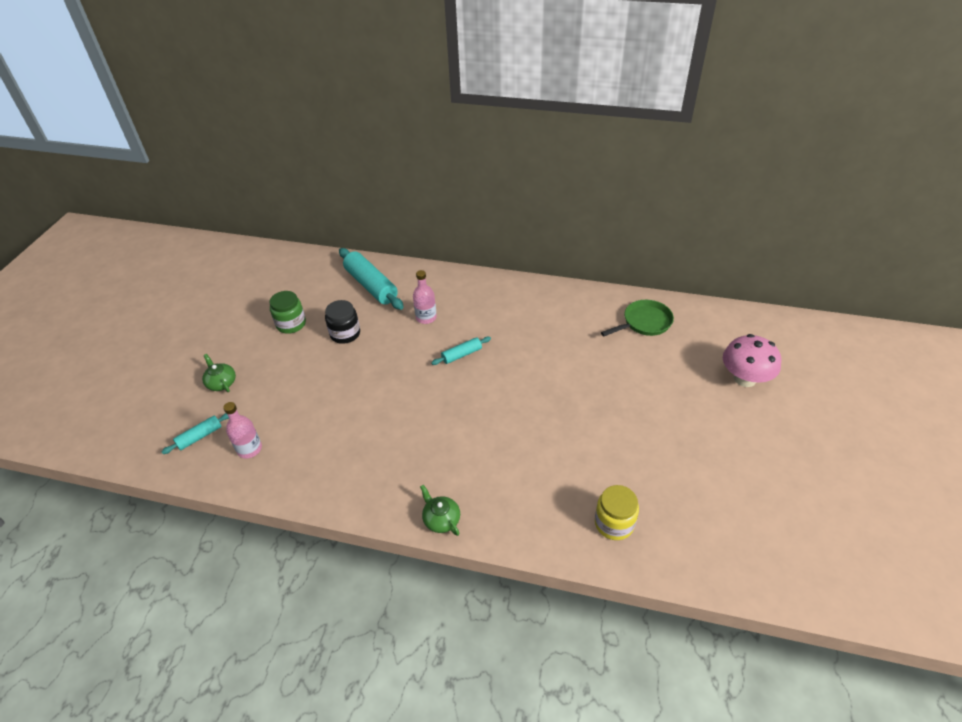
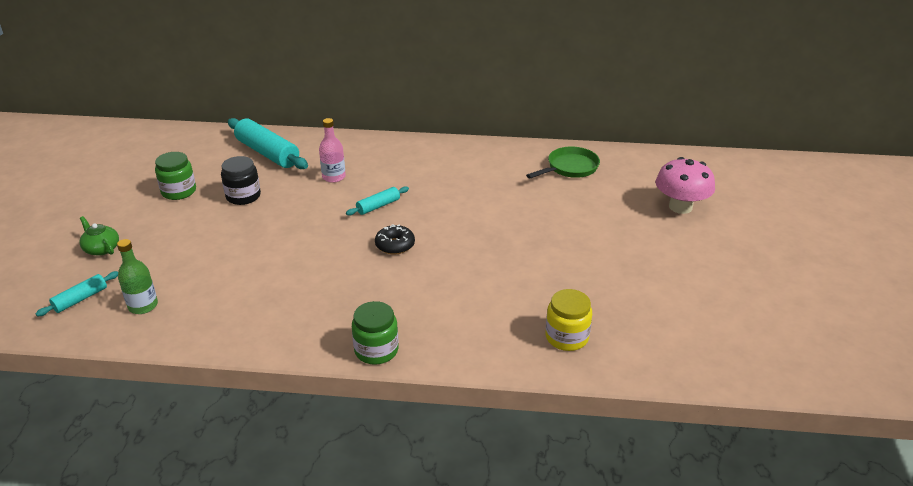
camera: 10 degrees left, 10 degrees down
pink bottle [223,402,262,459] -> green bottle [117,239,158,314]
green teapot [420,485,460,536] -> green jar [352,301,399,365]
none -> black donut [375,224,415,255]

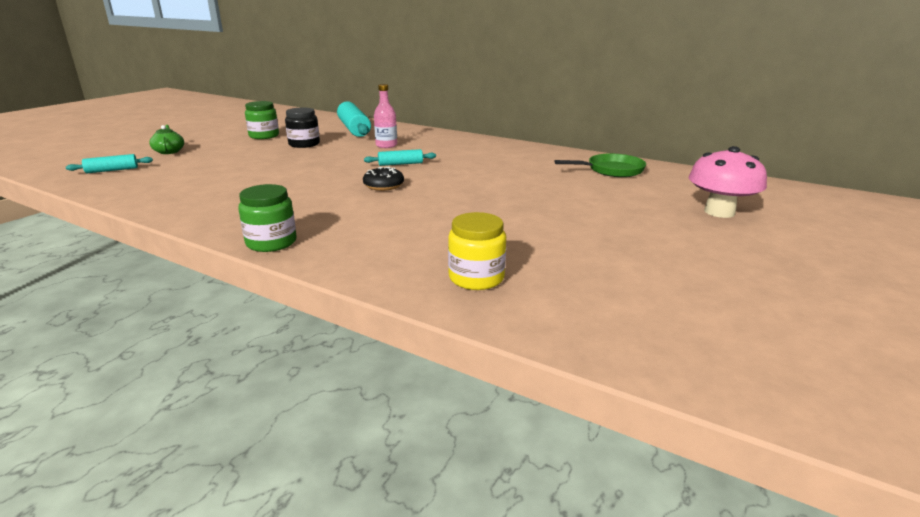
camera: 25 degrees right, 10 degrees down
green bottle [117,239,158,314] -> none

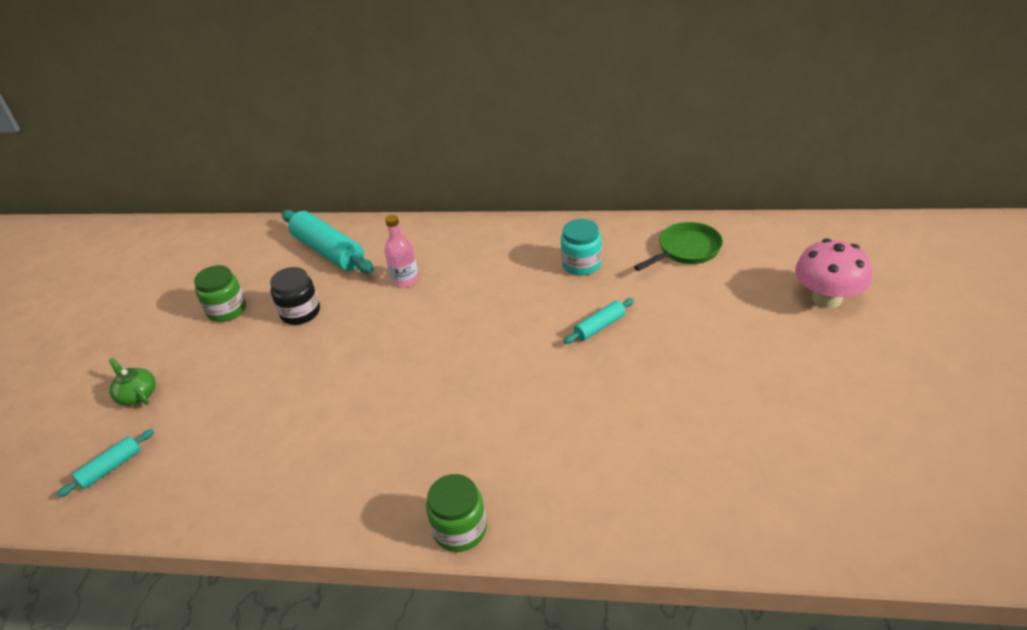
camera: 20 degrees left, 15 degrees up
black donut [363,167,404,191] -> none
turquoise rolling pin [364,149,436,166] -> turquoise rolling pin moved to [564,298,634,344]
yellow jar [448,212,506,290] -> none
none -> turquoise jar [561,219,602,276]

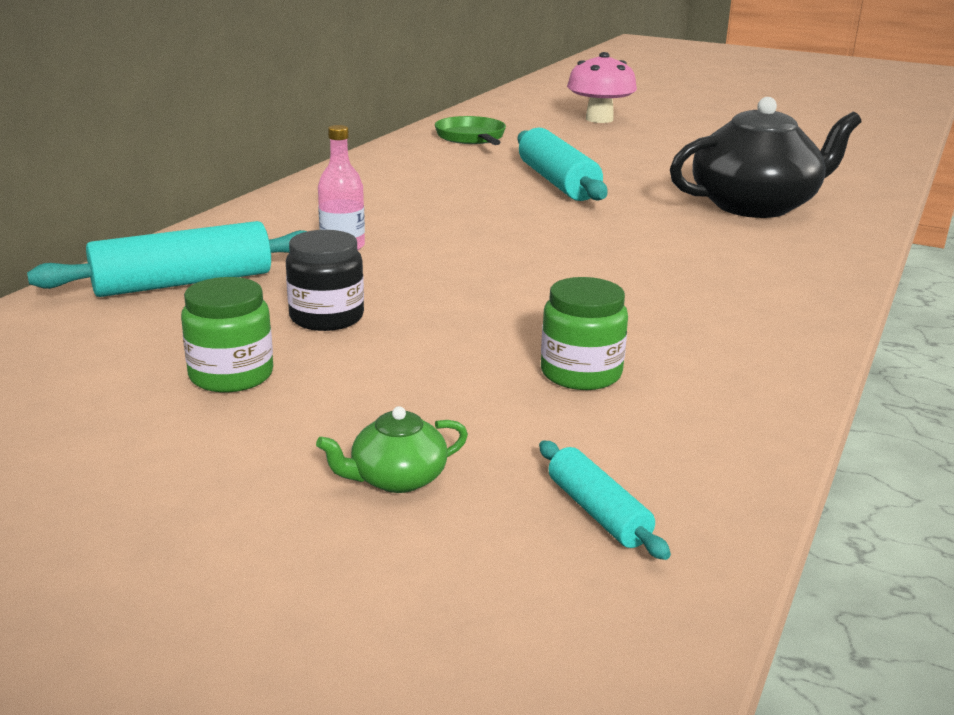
camera: 75 degrees left, 15 degrees down
green jar [426,474,487,552] -> green jar moved to [541,277,628,390]
turquoise jar [561,219,602,276] -> none
turquoise rolling pin [564,298,634,344] -> turquoise rolling pin [518,128,608,201], size x1.93
none -> black teapot [670,97,861,218]

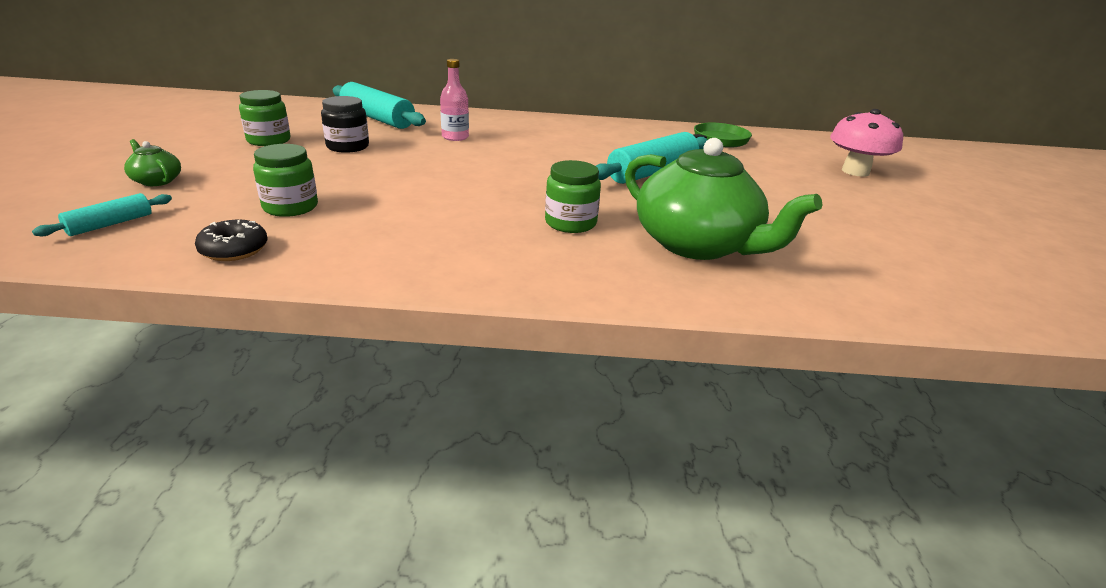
camera: 65 degrees right, 5 degrees up
black teapot [670,97,861,218] -> green teapot [625,138,822,260]
none -> black donut [195,220,267,261]
none -> green jar [545,160,601,233]

